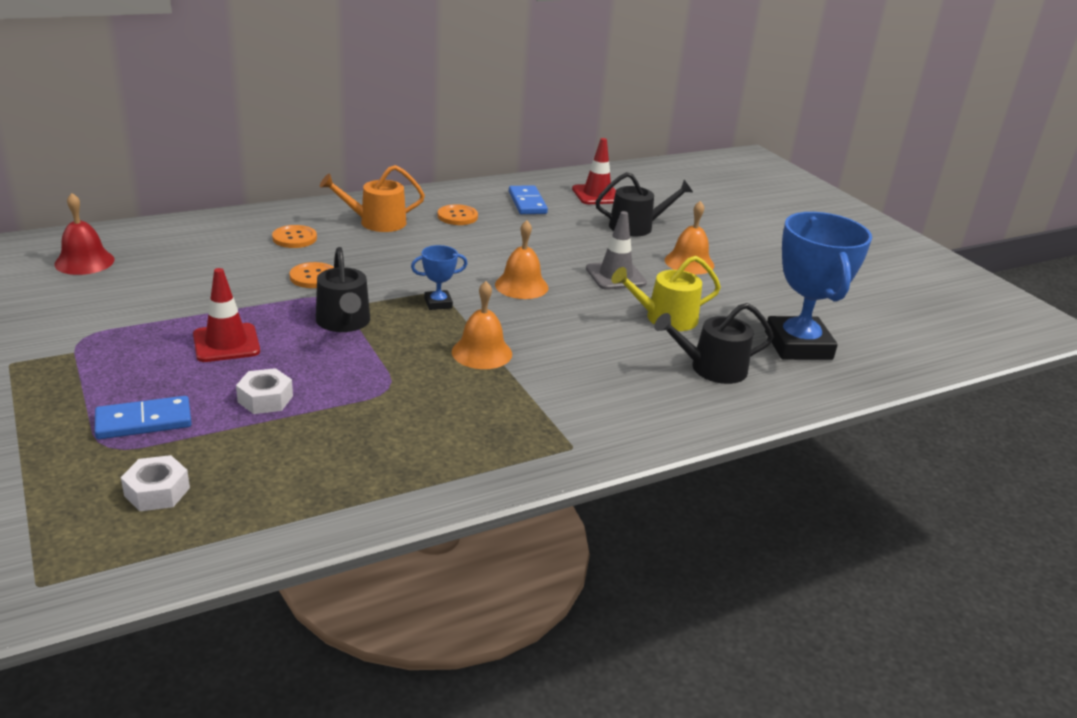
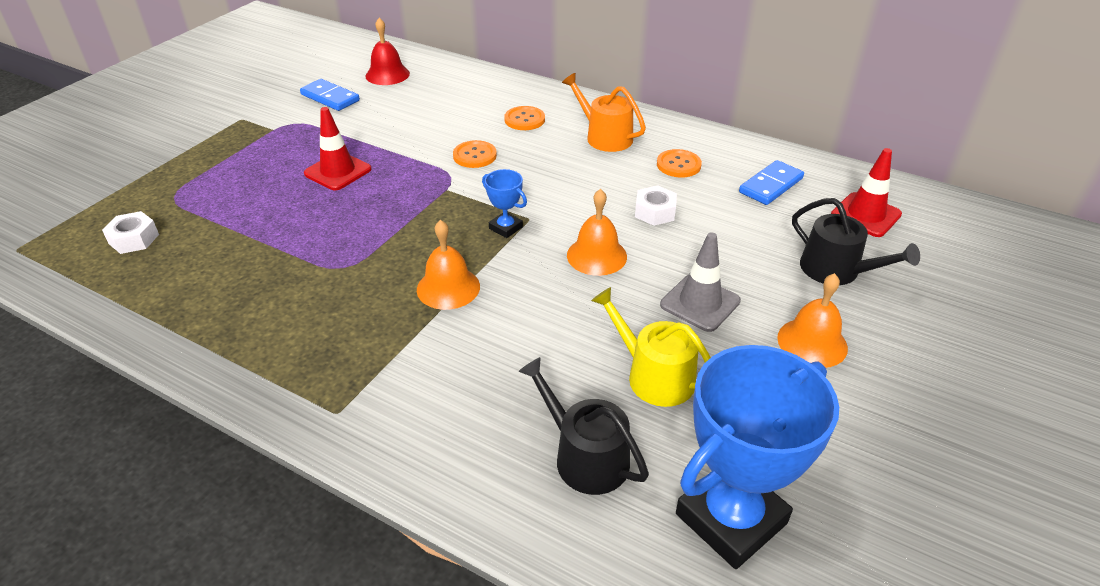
camera: 60 degrees right, 10 degrees up
blue domino [95,396,192,439] -> blue domino moved to [300,79,360,111]
white nut [236,368,293,414] -> white nut moved to [635,185,677,226]
black watering can [316,247,370,332] -> none

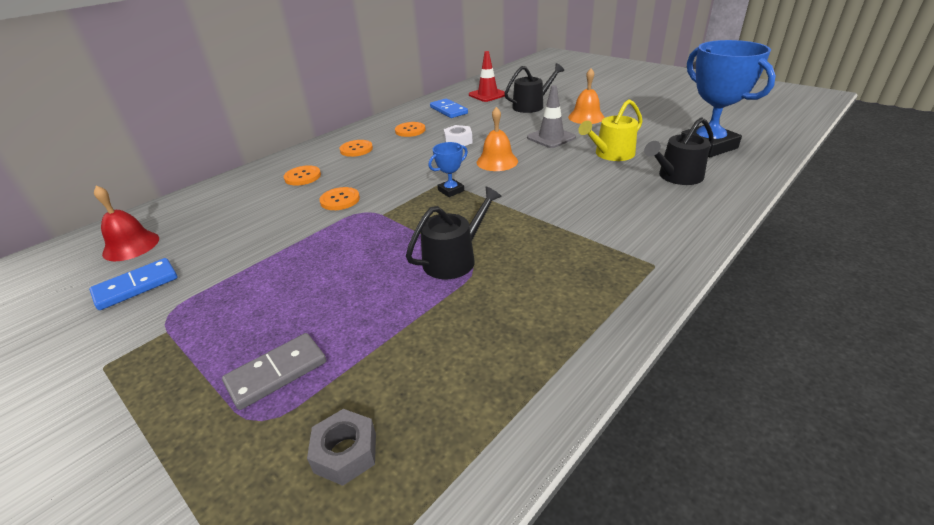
camera: 75 degrees left, 5 degrees down
white nut [102,211,159,254] -> grey nut [307,409,376,486]
red traffic cone [304,107,371,190] -> none
orange bell [417,220,480,310] -> none
orange watering can [562,73,646,152] -> orange button [340,140,373,157]
none -> grey domino [222,333,326,410]
none -> black watering can [406,187,502,279]

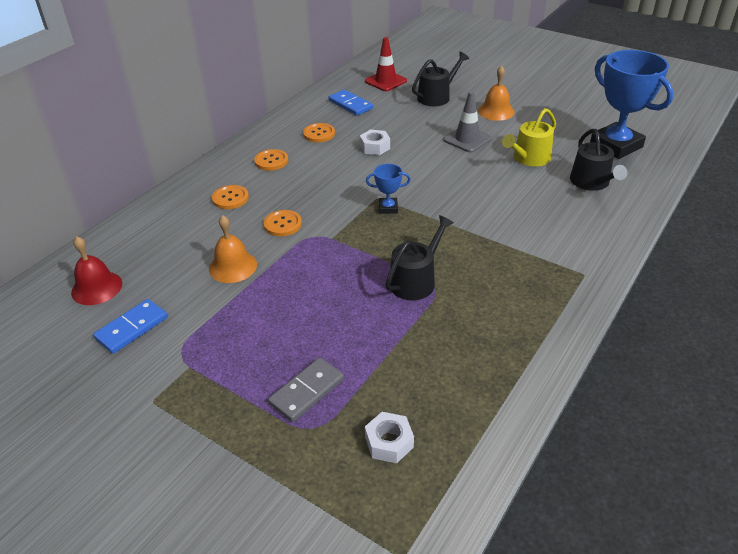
camera: 10 degrees left, 5 degrees up
grey nut [307,409,376,486] -> white nut [365,412,414,463]
blue trophy [429,142,468,197] -> blue trophy turned 45 degrees clockwise [366,164,411,214]
orange bell [477,107,518,171] -> orange bell moved to [209,215,257,283]
black watering can [644,117,714,185] -> black watering can turned 60 degrees counterclockwise [570,129,627,191]

